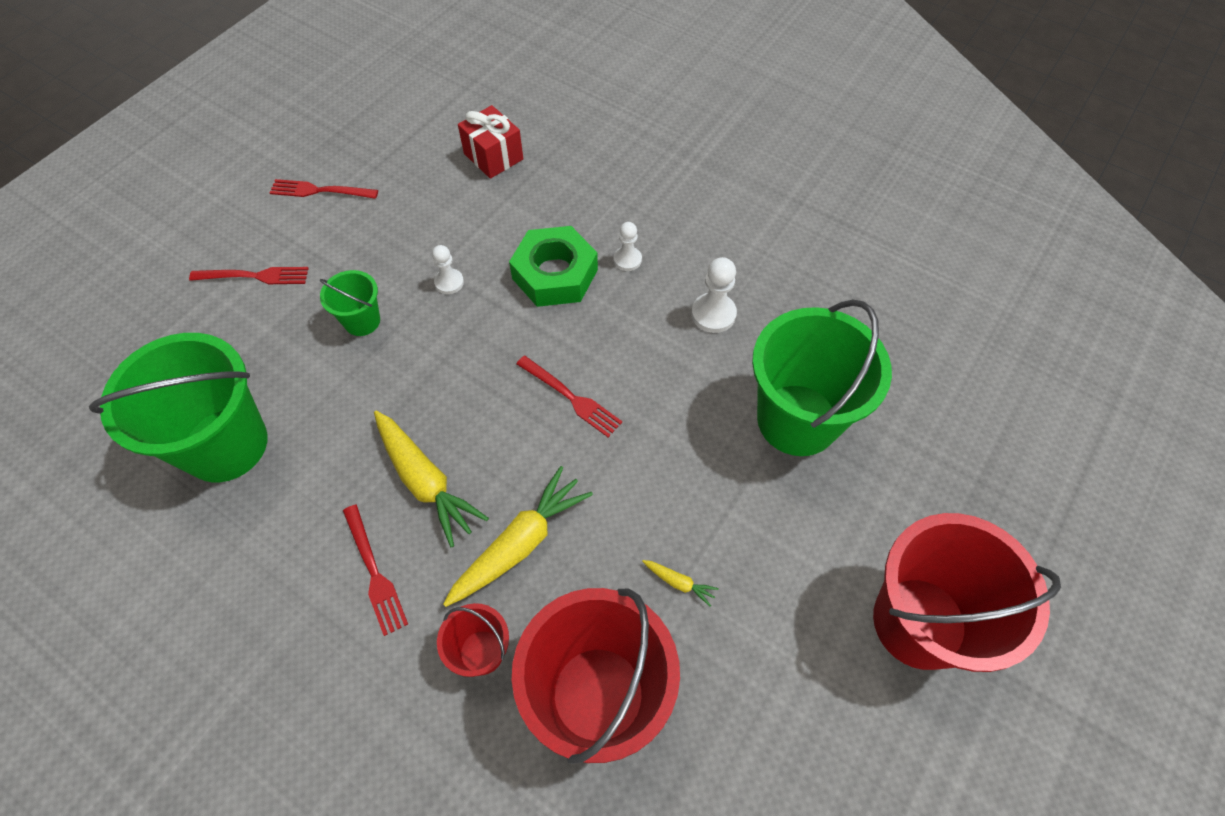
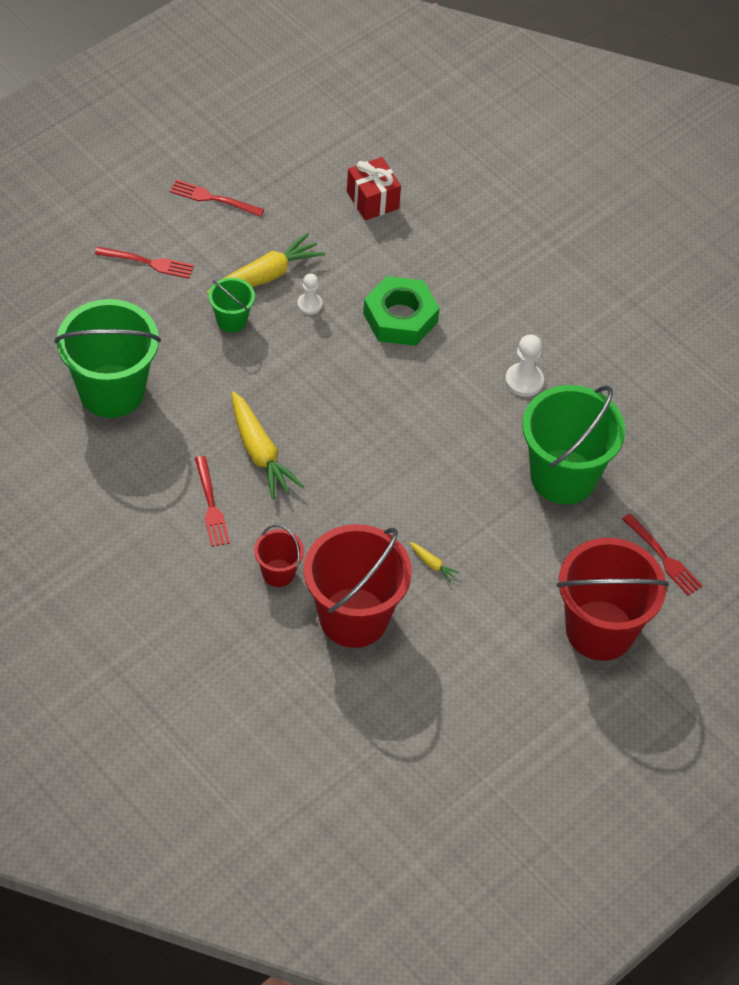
camera: 10 degrees right, 5 degrees down
yellow carrot [443,466,593,607] -> yellow carrot moved to [207,233,325,295]
red fork [516,356,622,437] -> red fork moved to [622,514,702,596]
white pawn [614,222,642,271] -> none

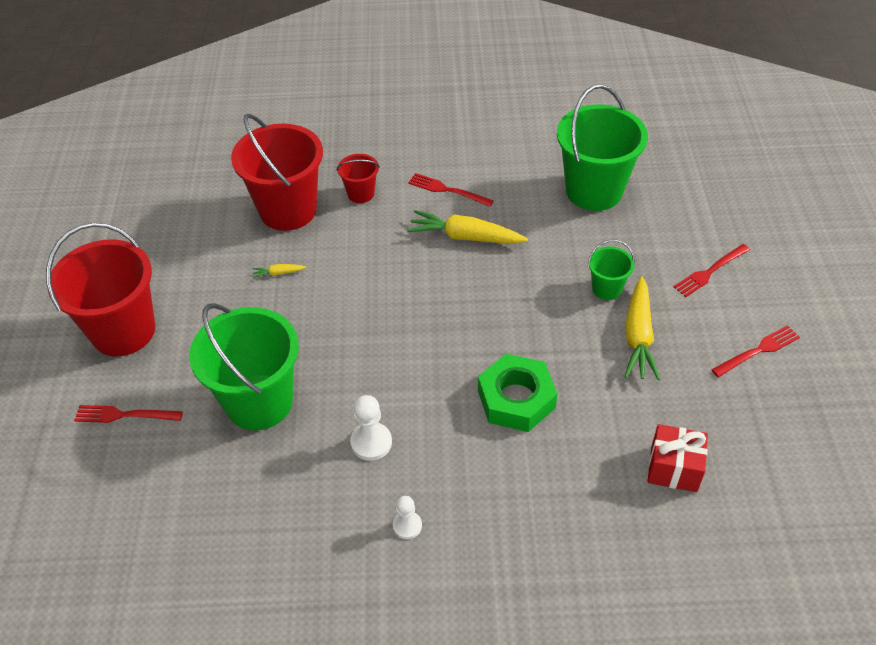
camera: 135 degrees right, 5 degrees down
white pawn [297,273,322,315] -> white pawn moved to [393,496,422,539]

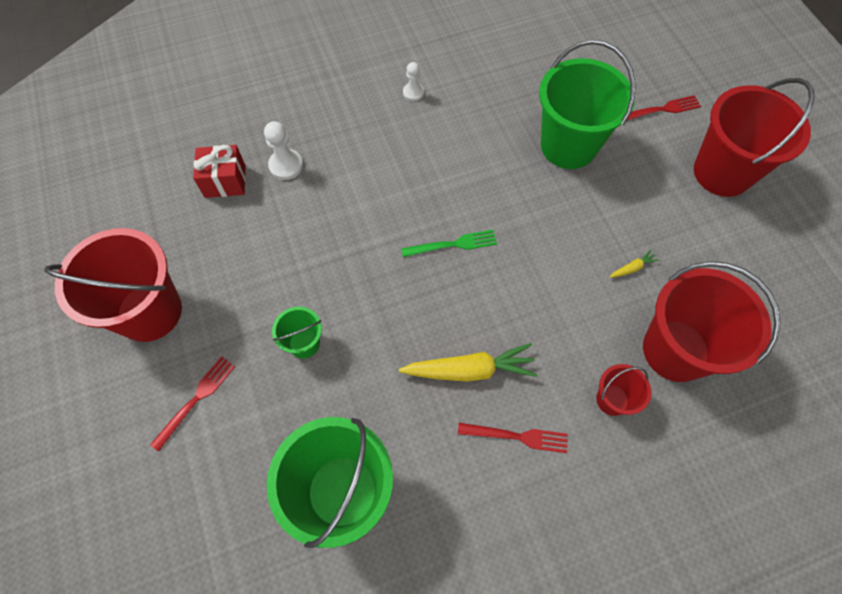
camera: 160 degrees right, 15 degrees up
white pawn [350,395,392,461] -> white pawn moved to [264,121,303,180]
green nut [478,354,558,432] -> none
yellow carrot [624,276,661,381] -> none
red fork [711,325,800,377] -> red bucket [44,228,182,342]
none -> green fork [401,230,497,257]

